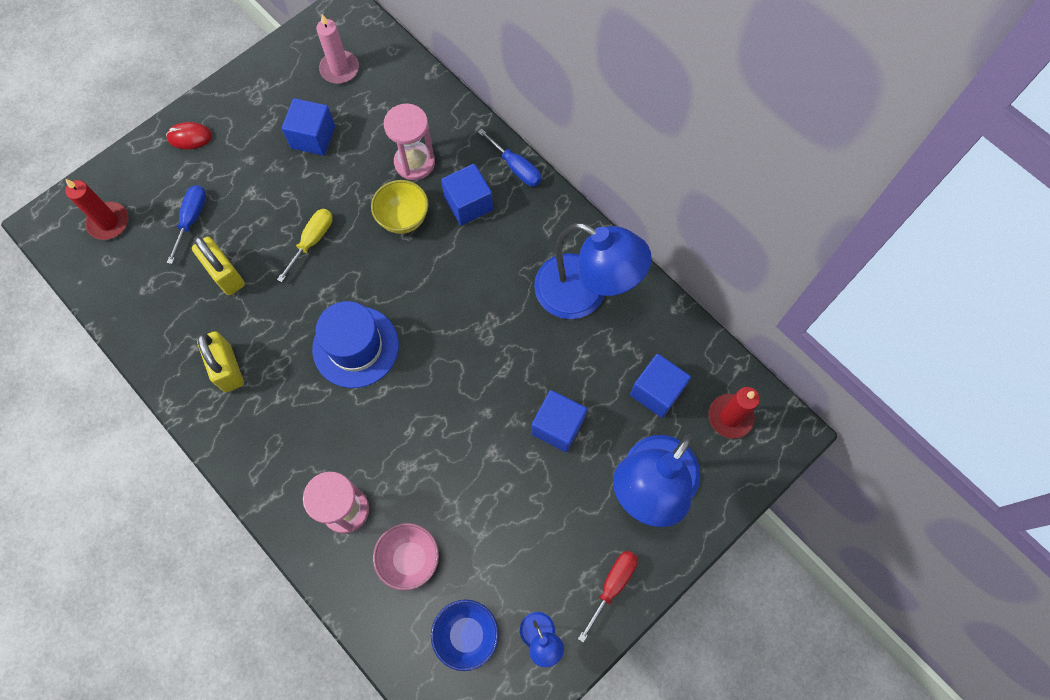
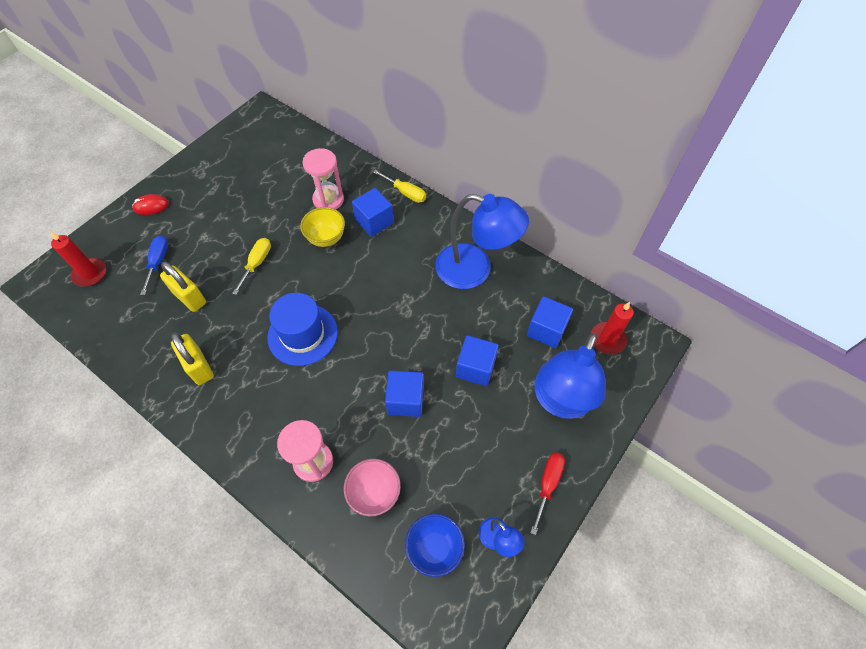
camera: 10 degrees left, 10 degrees down
blue cube [282,98,335,155] -> blue cube moved to [385,370,424,417]
pink candle [316,14,359,84] -> none
blue screwdriver [478,128,541,187] -> yellow screwdriver [373,170,426,203]

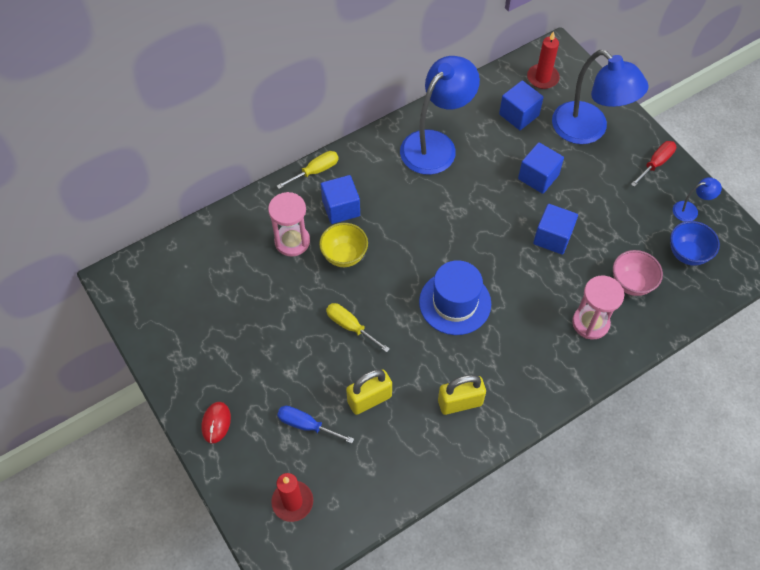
camera: 70 degrees left, 0 degrees up
red screwdriver [530,452,565,535] -> red screwdriver turned 90 degrees clockwise [631,141,676,187]

